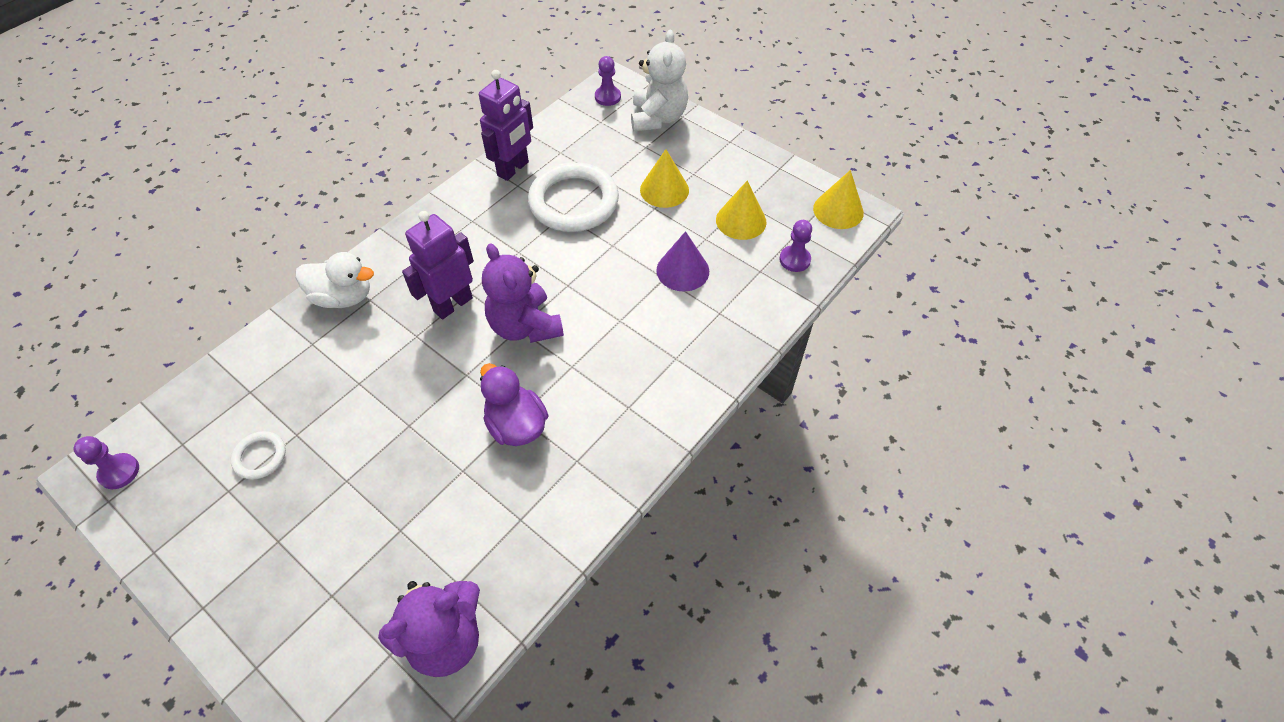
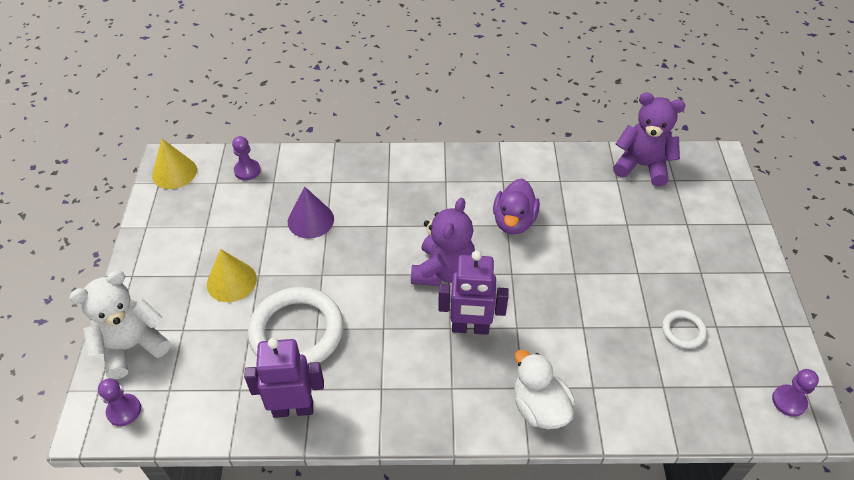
camera: 130 degrees left, 5 degrees down
yellow cone [716,180,767,240] -> none

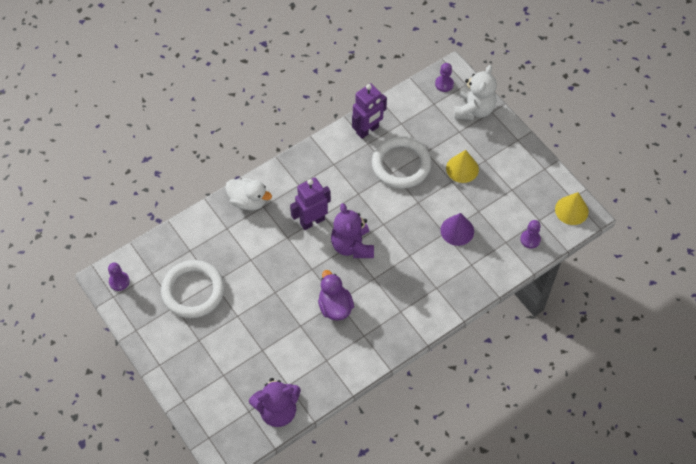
camera: 145 degrees right, 10 degrees up
white ring [662,310,707,349] -> white ring [161,260,224,318], size x2.16

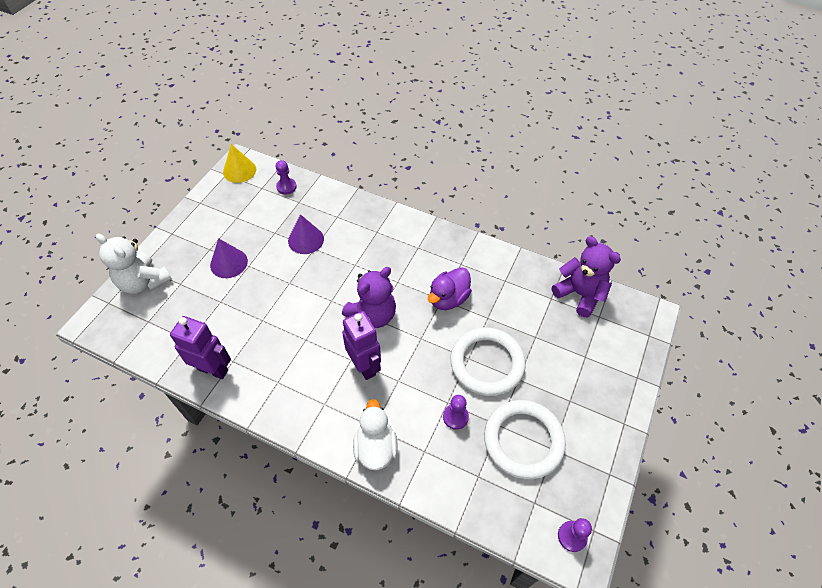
camera: 120 degrees left, 5 degrees down
purple robot [290,177,331,230] -> purple robot turned 150 degrees counterclockwise [342,311,381,380]
white ring [372,136,431,189] -> white ring moved to [450,327,526,396]
purple pawn [435,63,454,92] -> purple pawn moved to [443,395,469,430]
yellow cone [446,150,479,183] -> purple cone [210,238,248,278]
white teddy bear [454,65,497,120] -> white teddy bear turned 135 degrees counterclockwise [96,234,172,294]

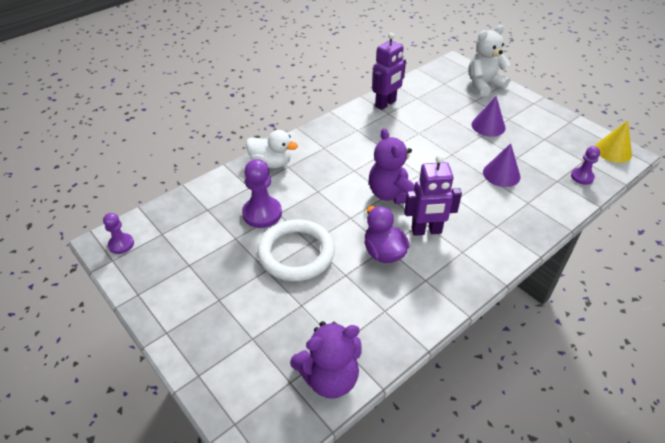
camera: 115 degrees right, 10 degrees down
purple robot [342,311,381,380] -> purple robot moved to [404,155,462,236]
purple pawn [443,395,469,430] -> purple pawn [242,159,282,228], size x1.67
white ring [484,400,566,479] -> none

